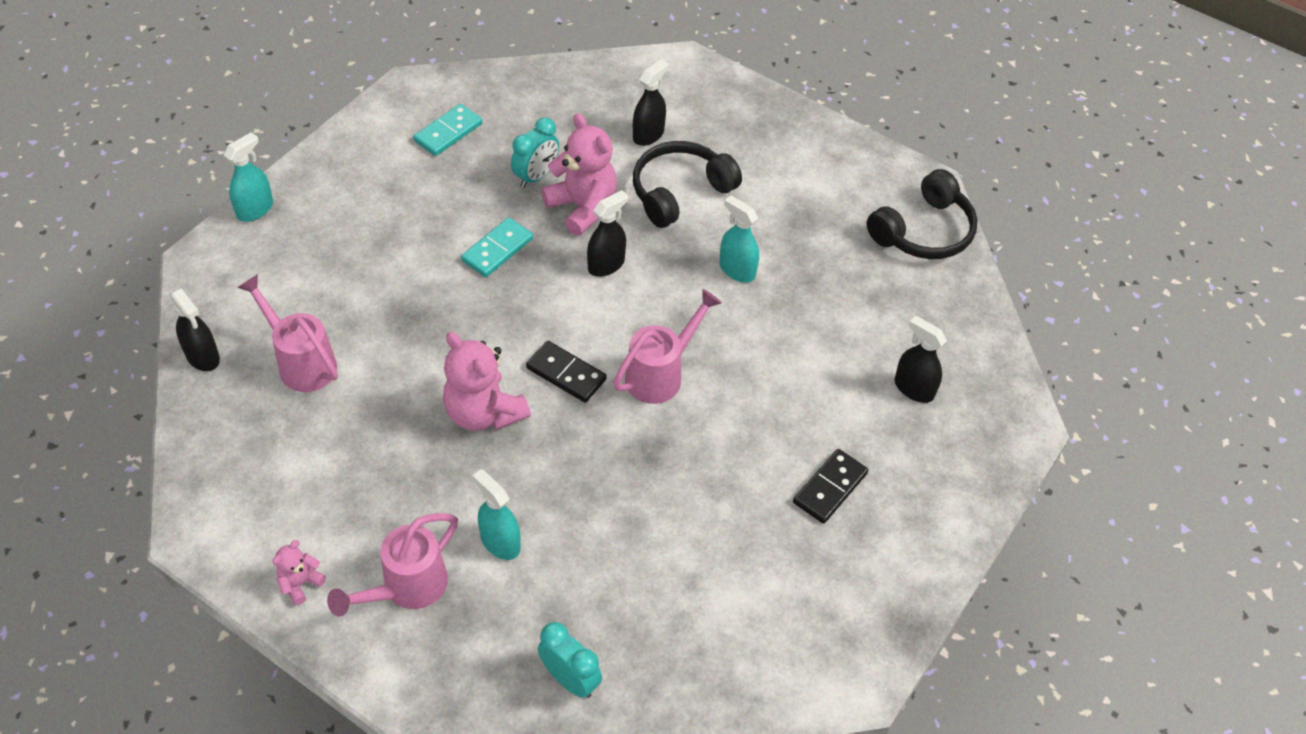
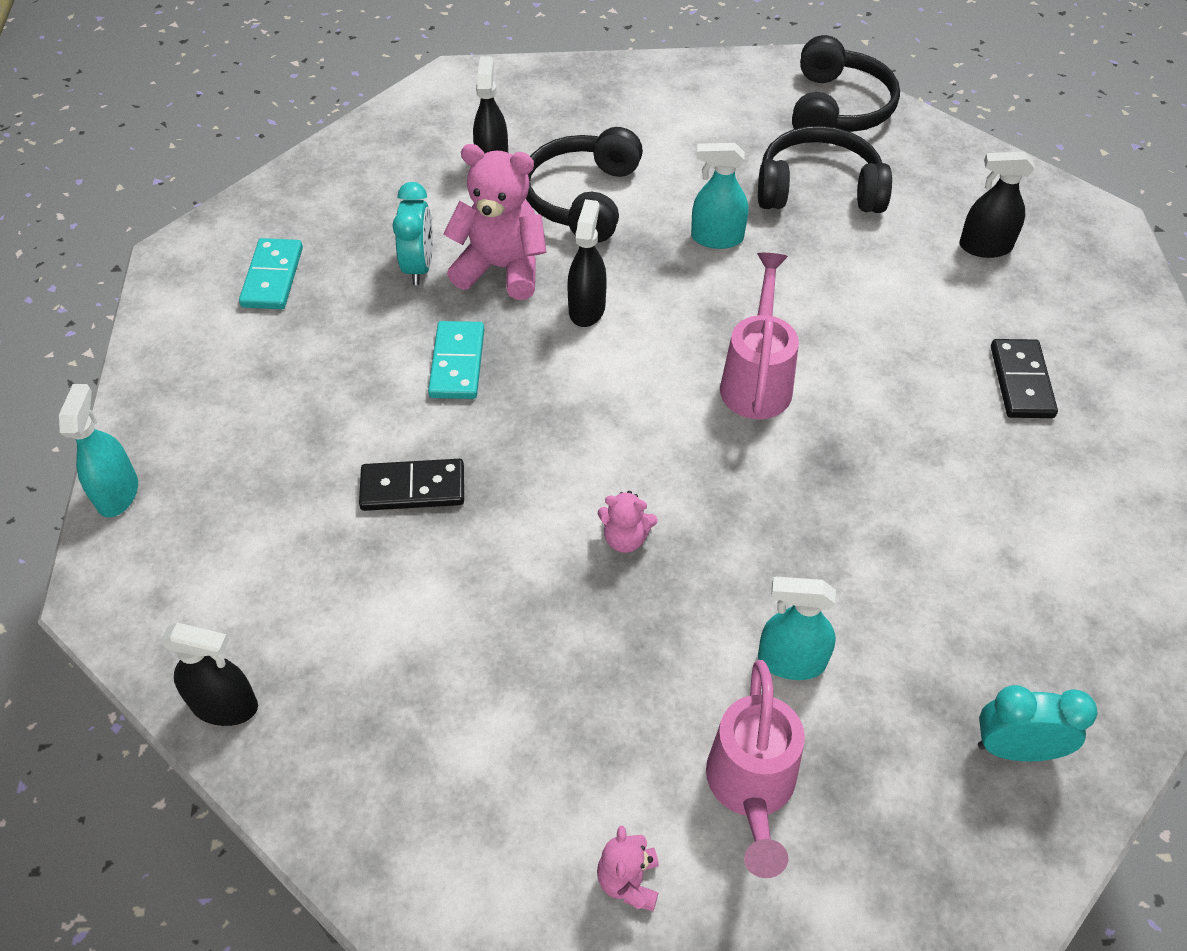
camera: 35 degrees left, 0 degrees up
pink watering can [237,274,338,392] -> none
pink teddy bear [443,332,531,431] -> pink teddy bear [598,491,658,553], size x0.49
black domino [526,341,607,403] -> black domino moved to [359,459,464,511]
none -> black headphones [758,126,892,213]

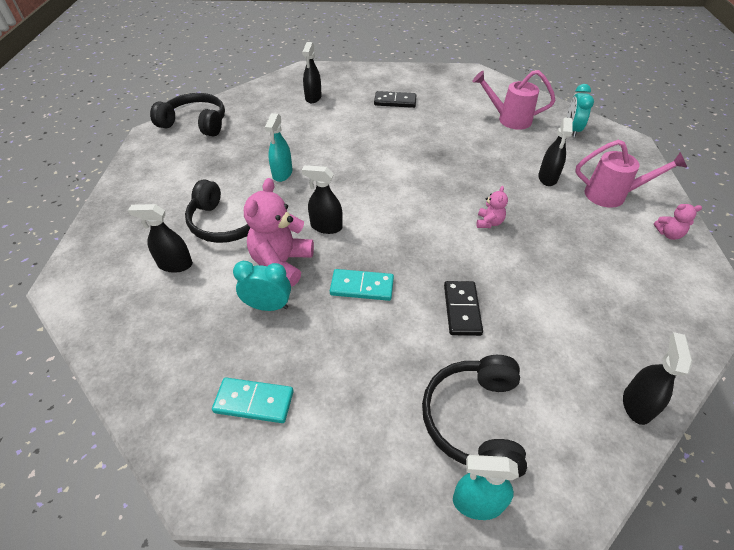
camera: 85 degrees left, 5 degrees down
pink watering can [720,253,799,419] -> pink watering can moved to [473,70,555,130]
black headphones [758,126,892,213] -> black headphones moved to [422,355,527,477]
turquoise spray bottle [758,577,836,680] -> black spray bottle [538,117,572,186]

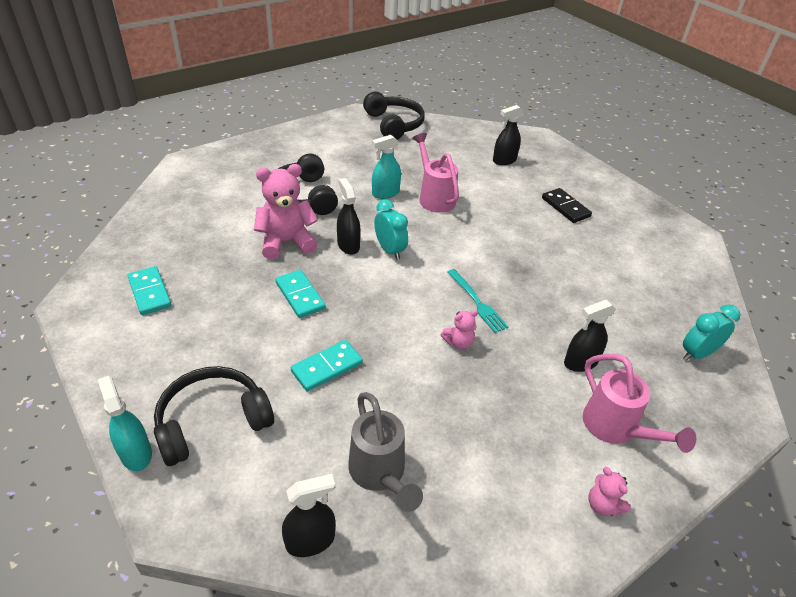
camera: 50 degrees right, 5 degrees down
black spray bottle [128,204,193,273] -> none
turquoise clock [233,261,291,311] -> turquoise clock moved to [374,199,408,260]
black domino [444,281,483,336] -> turquoise domino [291,340,363,392]
pink watering can [473,70,555,130] -> pink watering can moved to [412,133,459,213]
none -> grey watering can [348,392,423,512]
none -> turquoise fork [448,269,509,333]

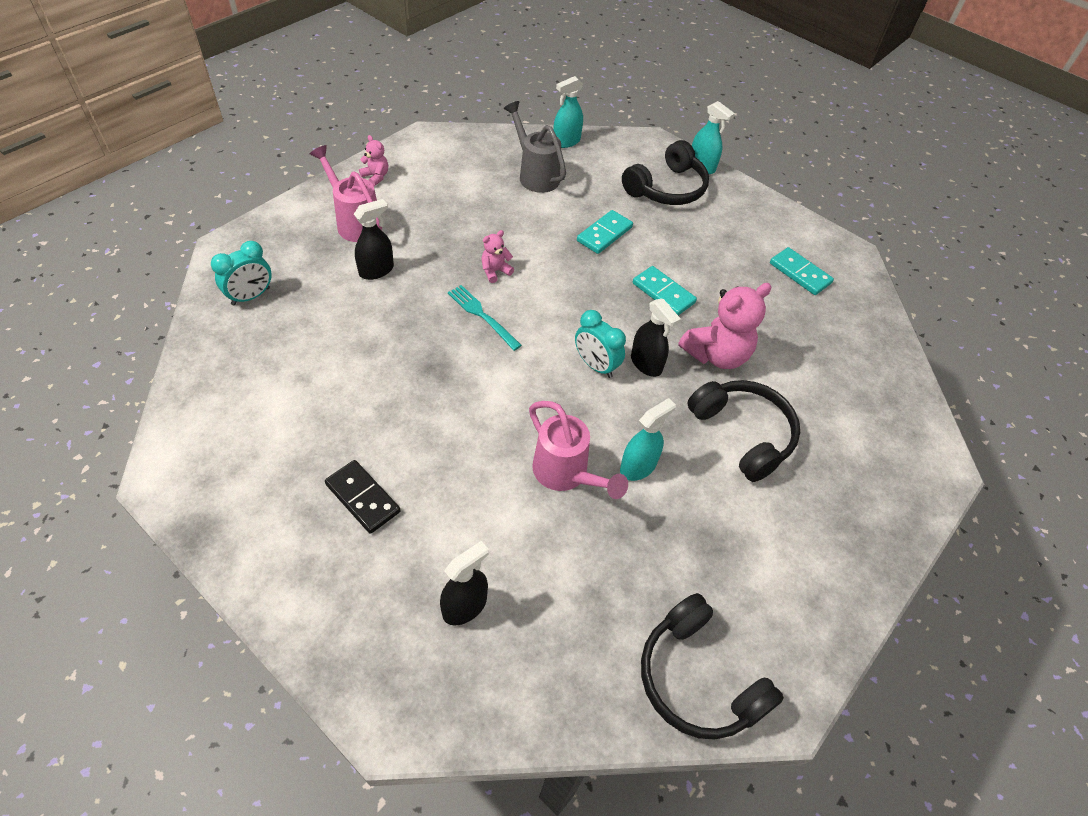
camera: 165 degrees right, 10 degrees up
black spray bottle [282,474,335,557] -> turquoise spray bottle [553,76,583,148]

